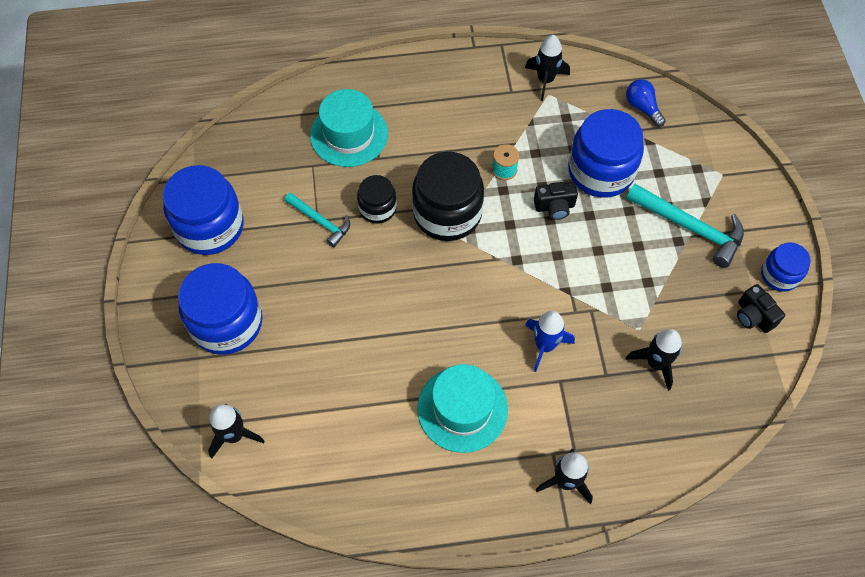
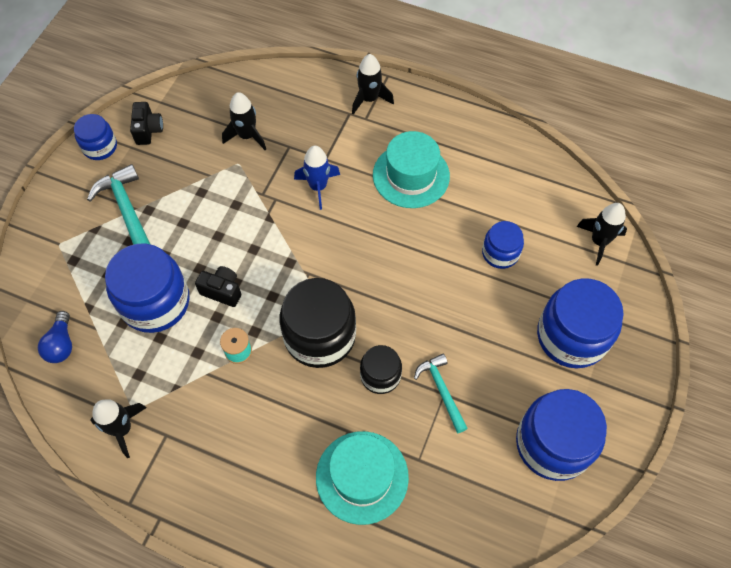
camera: 150 degrees left, 0 degrees up
none -> blue jar [482,221,524,269]

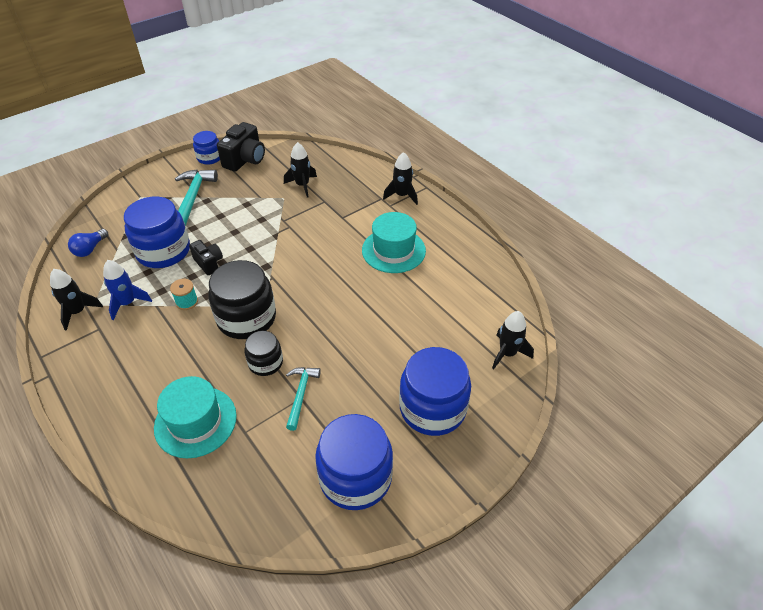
camera: 30 degrees right, 15 degrees down
black camera [130,102,163,145] -> black camera [217,122,265,171], size x1.65
blue rocket [294,146,340,210] -> blue rocket moved to [103,260,152,320]
blue jar [482,221,524,269] -> none

